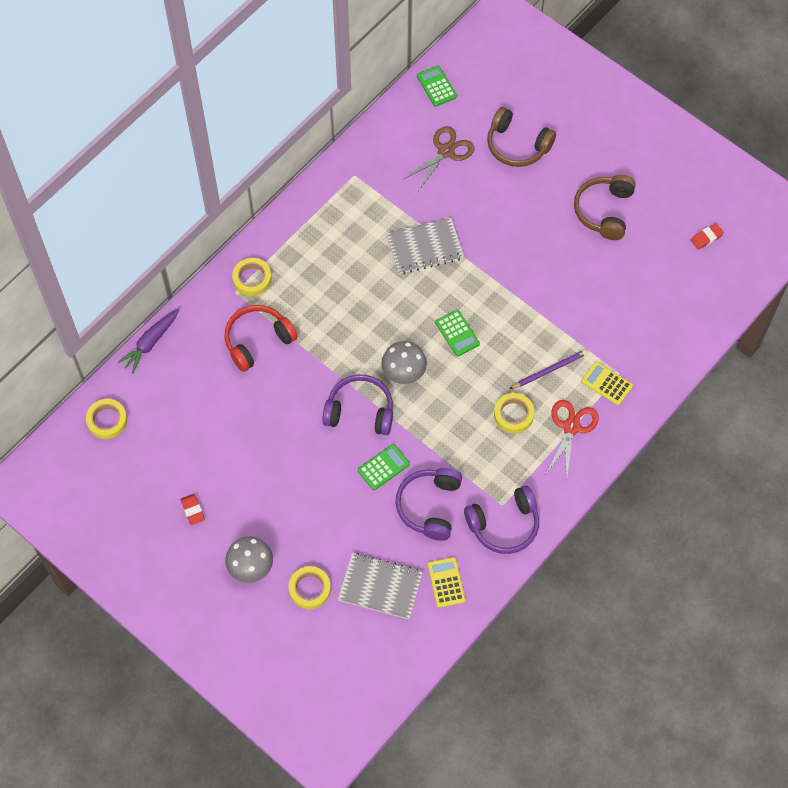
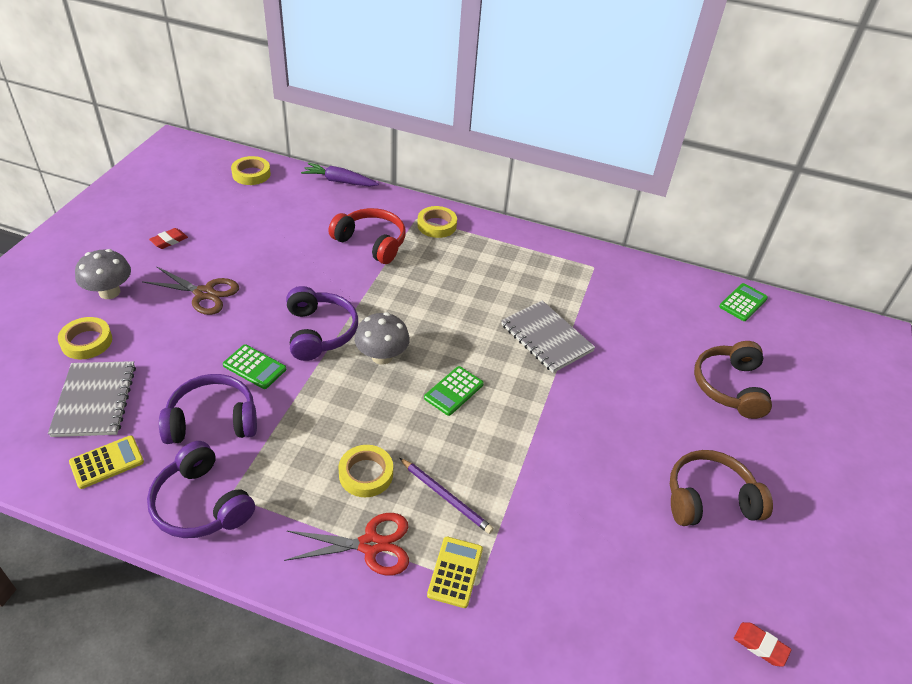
camera: 65 degrees right, 20 degrees down
brown scissors [403,126,475,191] -> brown scissors moved to [142,266,239,315]

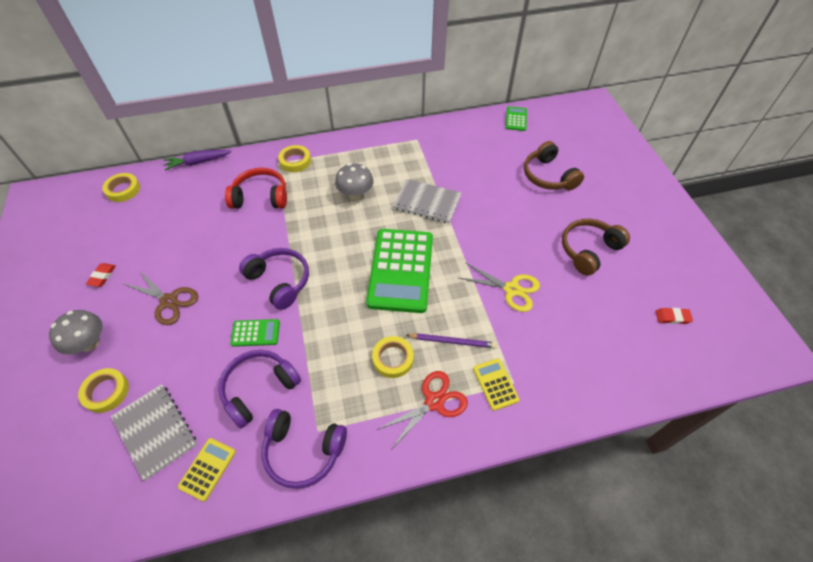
camera: 30 degrees left, 10 degrees up
brown scissors [142,266,239,315] -> brown scissors turned 45 degrees clockwise [124,269,198,325]
grey mushroom [355,312,410,365] -> grey mushroom moved to [335,163,373,200]
green calculator [424,366,484,416] -> green calculator [366,229,433,313], size x2.26
none -> yellow scissors [459,262,540,312]

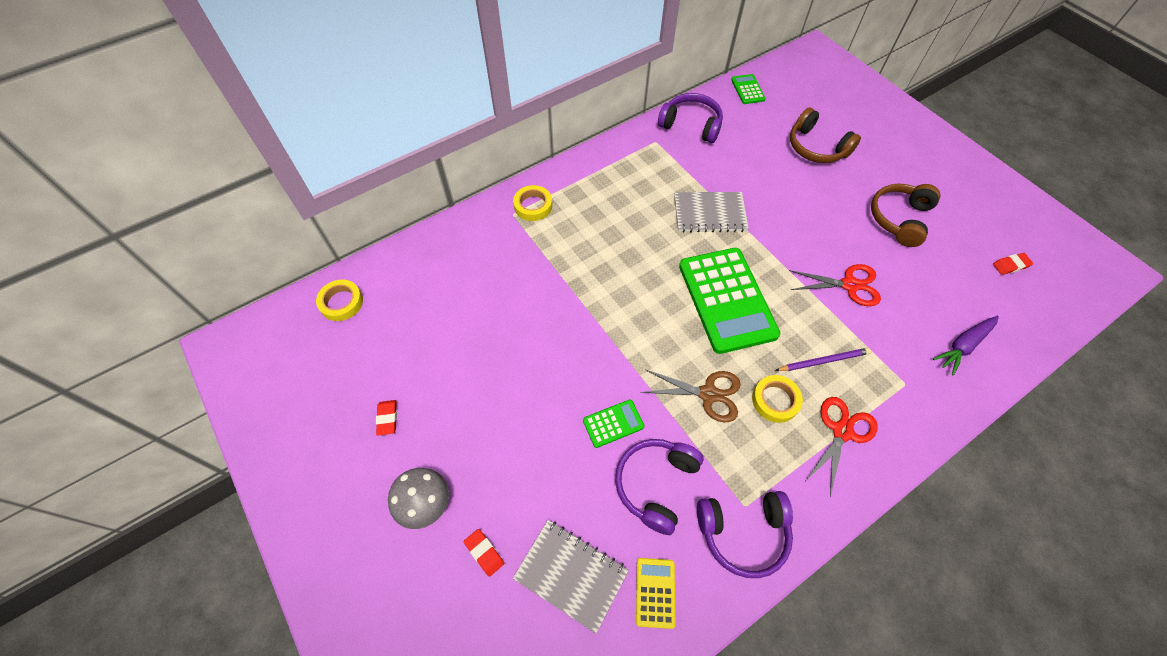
camera: 20 degrees left, 5 degrees up
yellow tape [78,368,129,413] -> red eraser [464,529,504,577]
brown scissors [124,269,198,325] -> brown scissors moved to [641,369,740,422]
purple carrot [164,150,231,171] -> purple carrot moved to [933,315,999,376]
red headphones [225,168,287,209] -> none
purple headphones [239,248,309,310] -> purple headphones moved to [658,93,723,143]
grey mushroom [335,163,373,200] -> none
yellow scissors [459,262,540,312] -> red scissors [789,264,881,306]
yellow calculator [473,358,520,411] -> none

